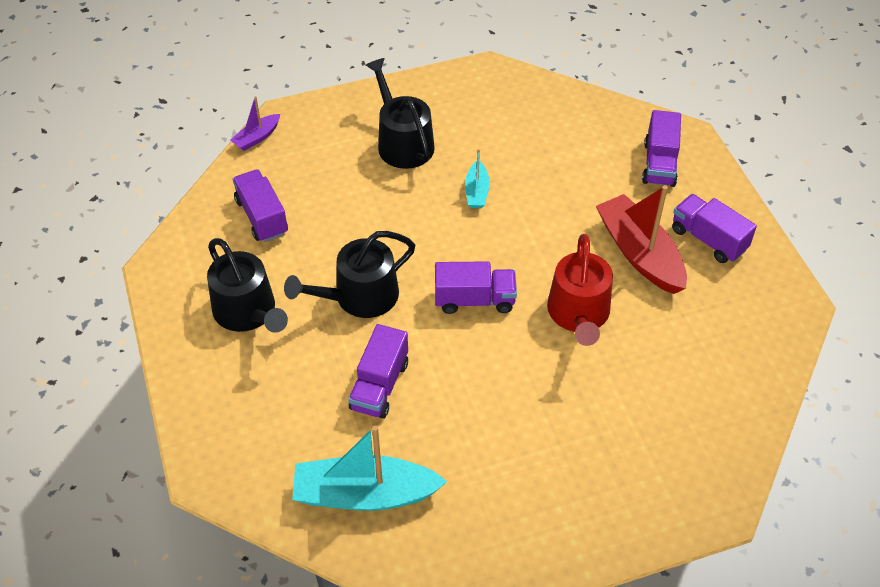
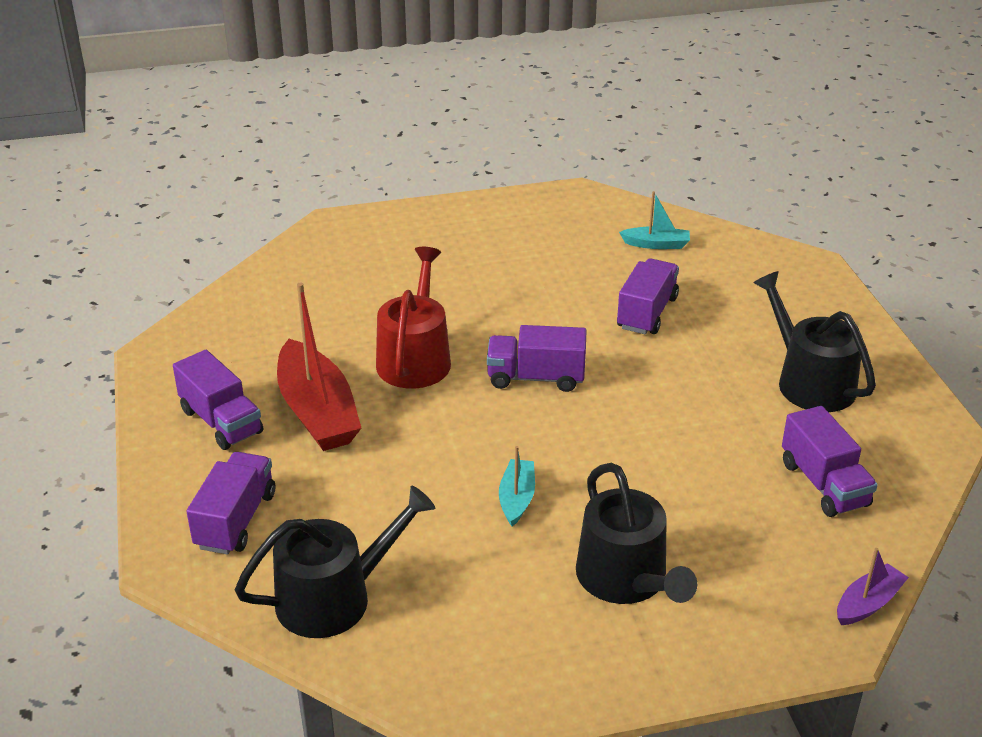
camera: 175 degrees left, 15 degrees down
black watering can [284,231,415,318] -> black watering can moved to [235,486,436,638]
turquoise boat [292,426,448,511] -> turquoise boat [619,191,690,249], size x0.50

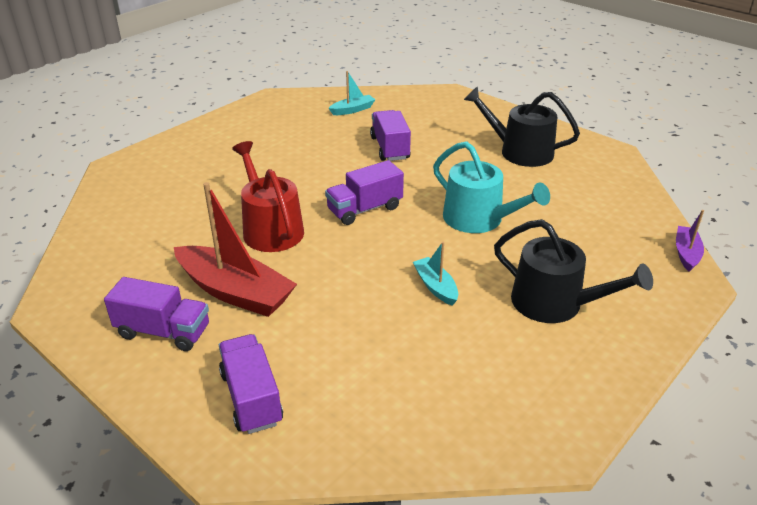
camera: 35 degrees left, 0 degrees up
black watering can [235,486,436,638] -> none
purple truck [782,406,878,517] -> none
none -> turquoise watering can [433,141,550,233]

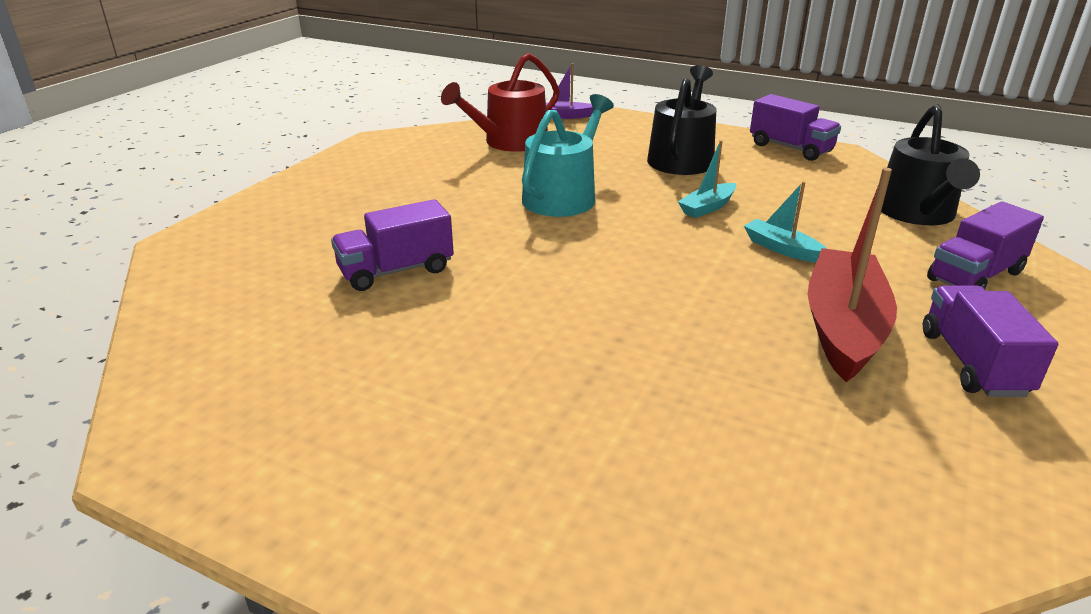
camera: 105 degrees left, 5 degrees down
red watering can [232,141,304,252] -> red watering can moved to [441,53,560,152]
purple truck [325,160,404,225] -> purple truck moved to [750,94,841,161]
turquoise boat [329,71,375,115] -> turquoise boat moved to [744,181,827,262]
black watering can [464,86,580,167] -> black watering can moved to [881,104,980,225]

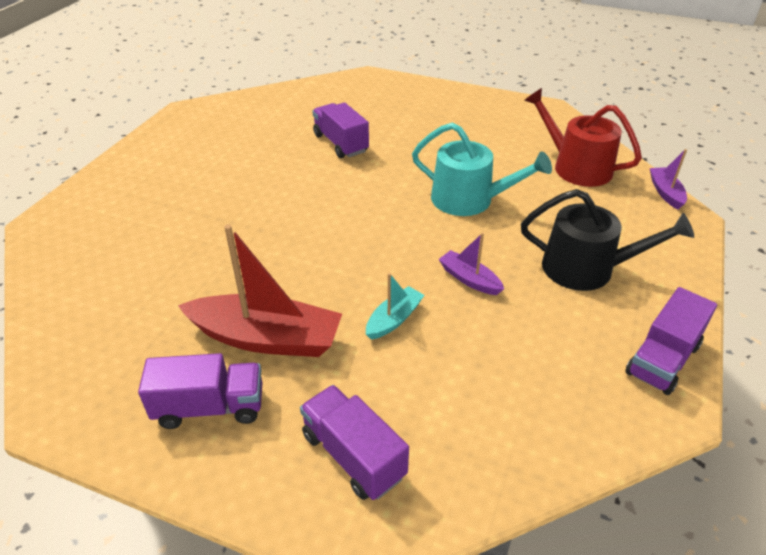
camera: 85 degrees right, 10 degrees up
turquoise boat [678,140,736,218] -> purple boat [438,233,504,295]
black watering can [881,104,980,225] -> none

